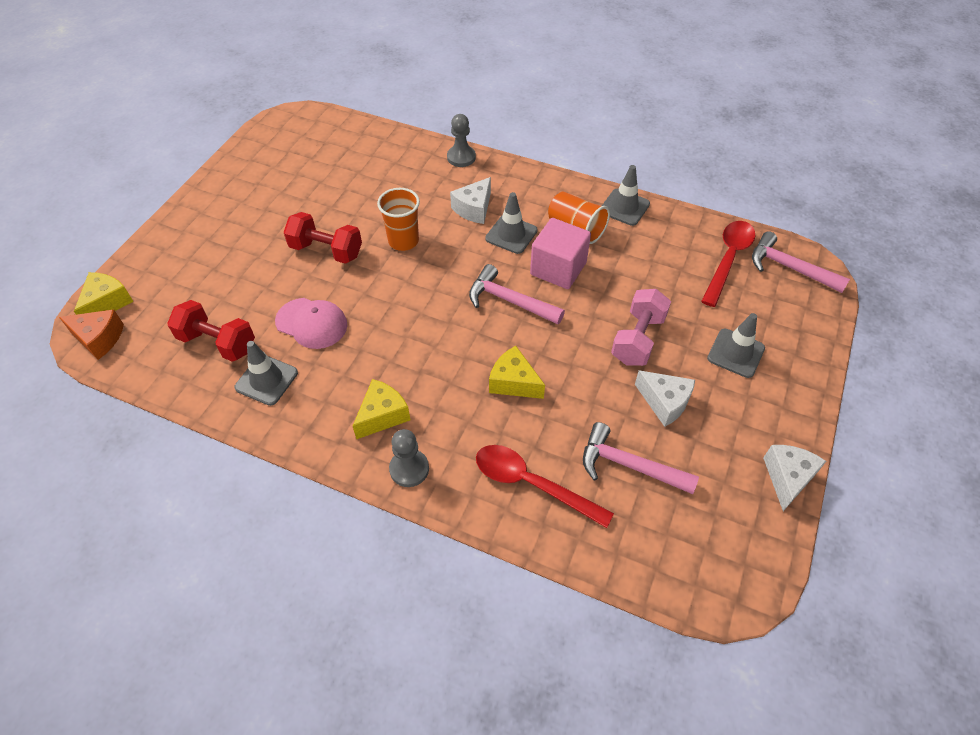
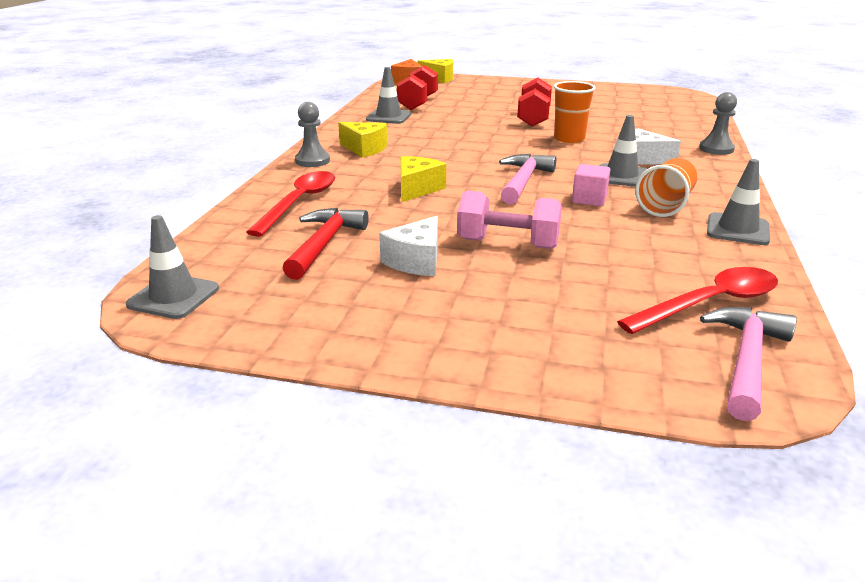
camera: 80 degrees right, 25 degrees down
pink cap [275,298,348,349] -> none
pink cube [530,218,591,289] -> pink cube [572,164,611,206], size x0.59
pink hammer [583,422,699,494] -> red hammer [282,208,369,280]
red spoon [701,221,755,307] -> red spoon turned 45 degrees counterclockwise [617,267,778,334]
grey traffic cone [707,313,765,378] -> grey traffic cone moved to [126,215,219,319]
white cheese [763,445,826,511] -> none

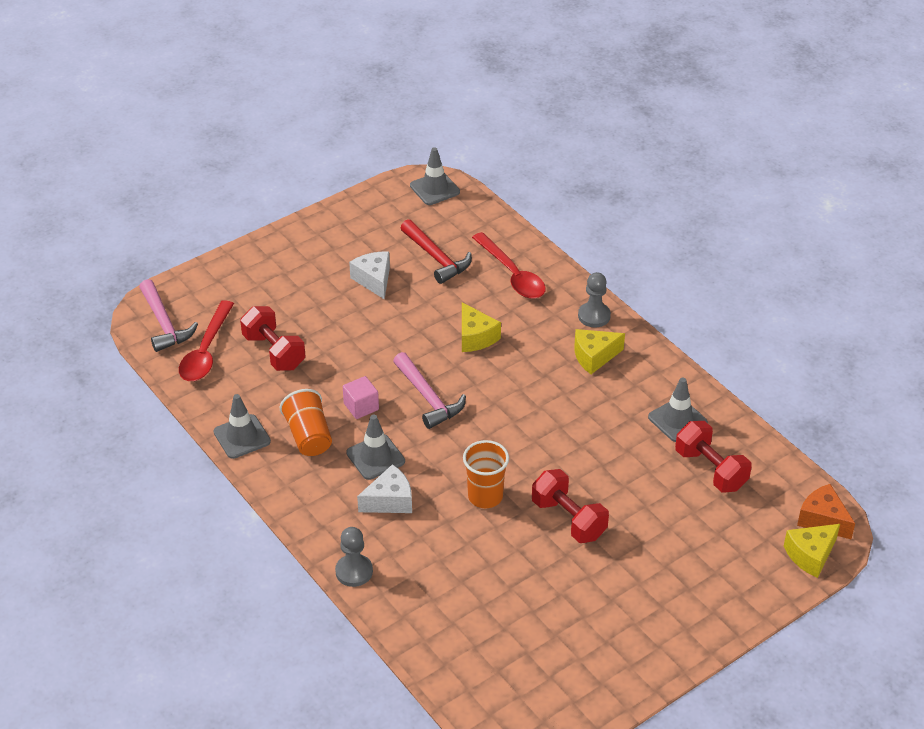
camera: 130 degrees right, 15 degrees up
pink dumbbell [457,191,562,249] -> none
none -> red dumbbell [240,306,305,371]

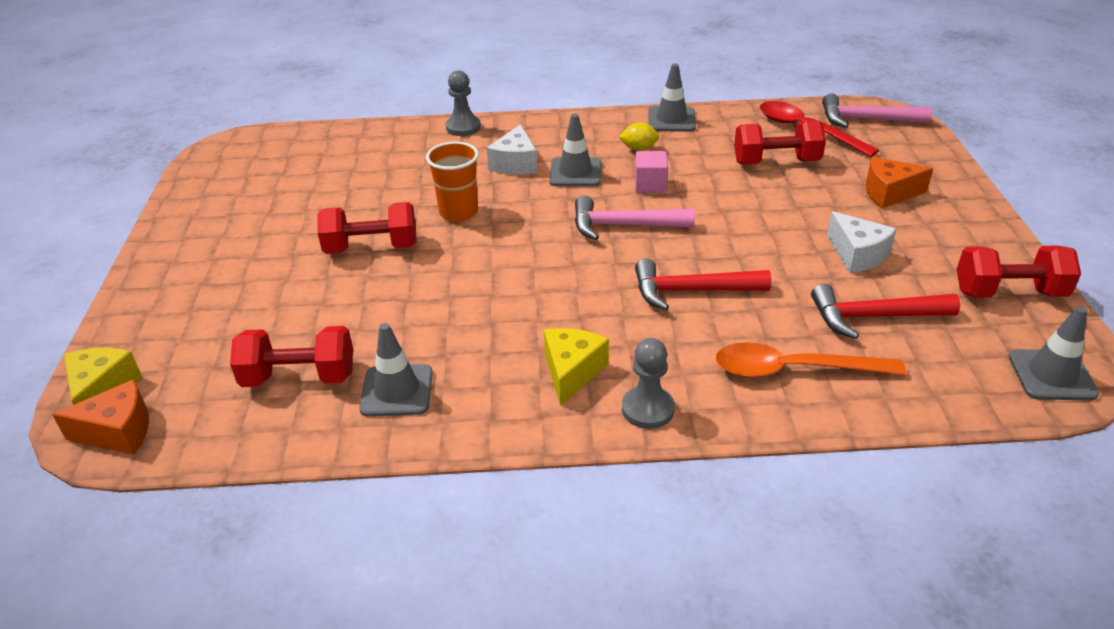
camera: 125 degrees right, 5 degrees down
orange cup [280,389,332,456] -> yellow lemon [619,122,659,151]
white cheese [349,252,390,299] -> white cheese turned 45 degrees clockwise [827,211,896,273]
yellow cheese [462,302,501,352] -> red hammer [635,258,771,310]
red spoon [472,232,546,299] -> orange spoon [715,342,906,378]
none -> orange cheese [865,157,933,209]
none -> red dumbbell [957,246,1081,298]

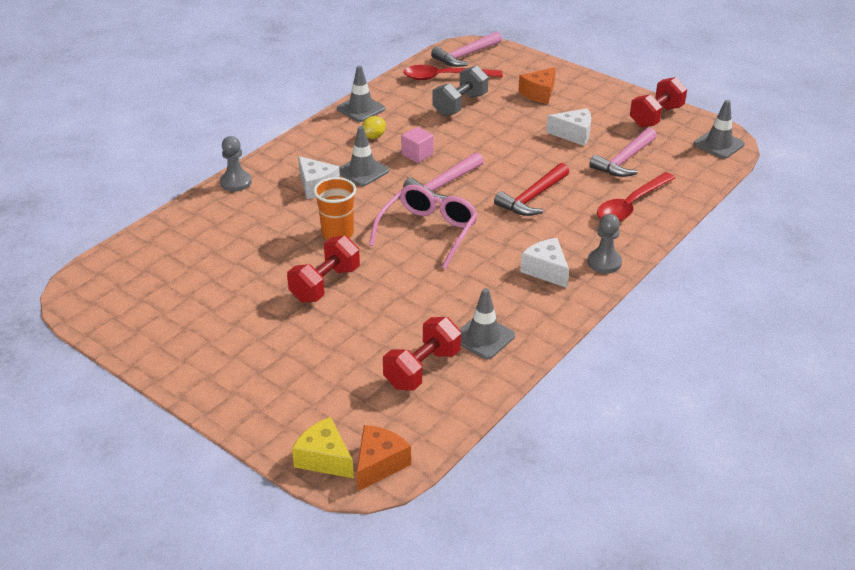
camera: 50 degrees left, 0 degrees up
yellow cheese [544,328,609,406] -> white cheese [520,238,569,288]
orange spoon [715,342,906,378] -> red spoon [597,172,675,221]
red dumbbell [734,120,826,164] -> grey dumbbell [432,66,488,116]
red hammer [811,284,960,339] -> pink hammer [589,127,657,177]
none -> pink glasses [369,184,478,269]

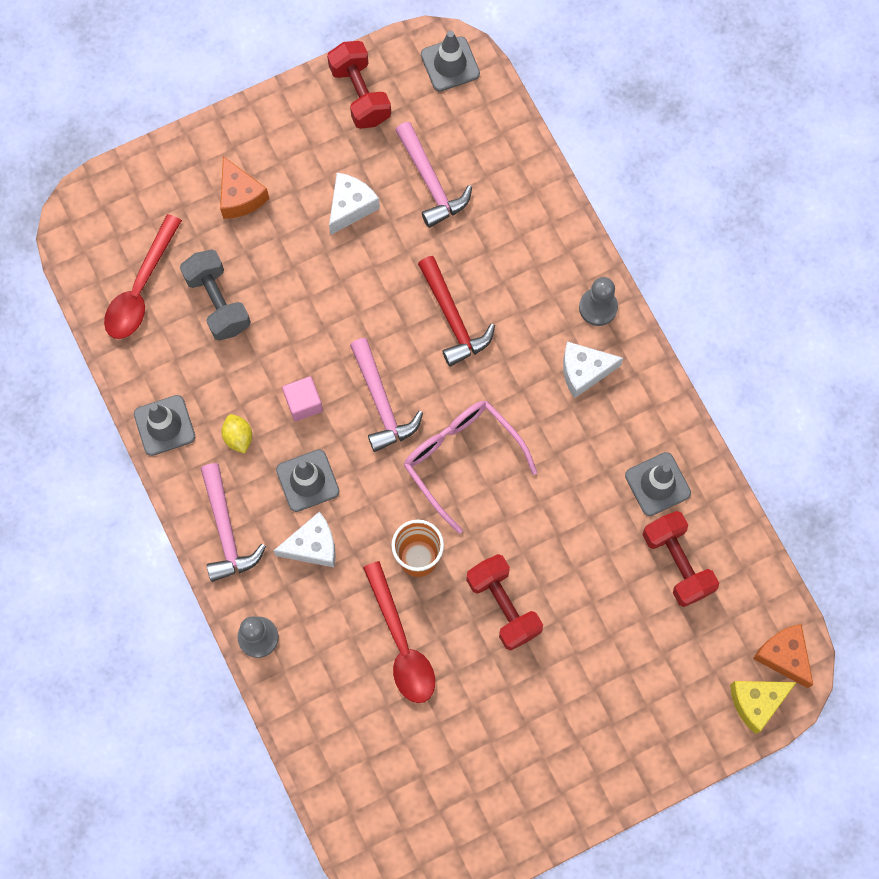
camera: 65 degrees left, 35 degrees up
pink hammer [431,31,502,67] -> pink hammer moved to [201,463,266,582]
red spoon [597,172,675,221] -> red spoon moved to [363,561,435,703]

